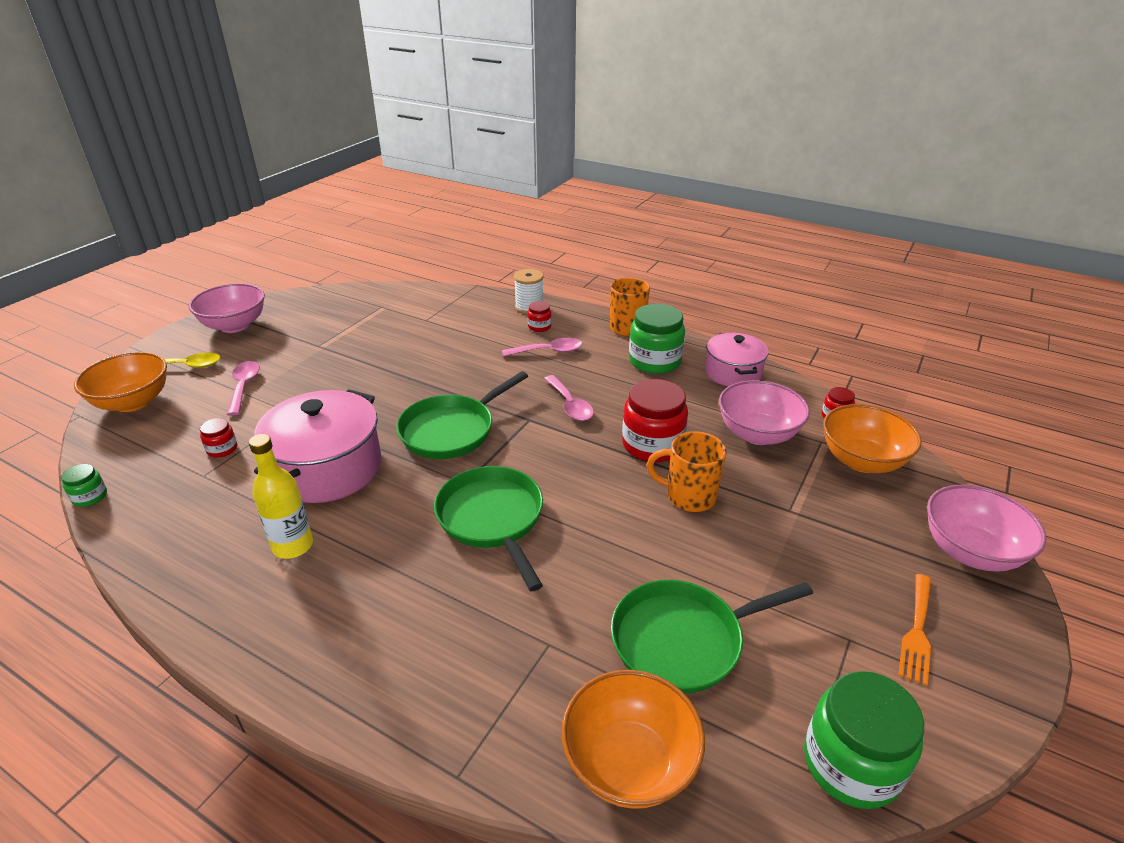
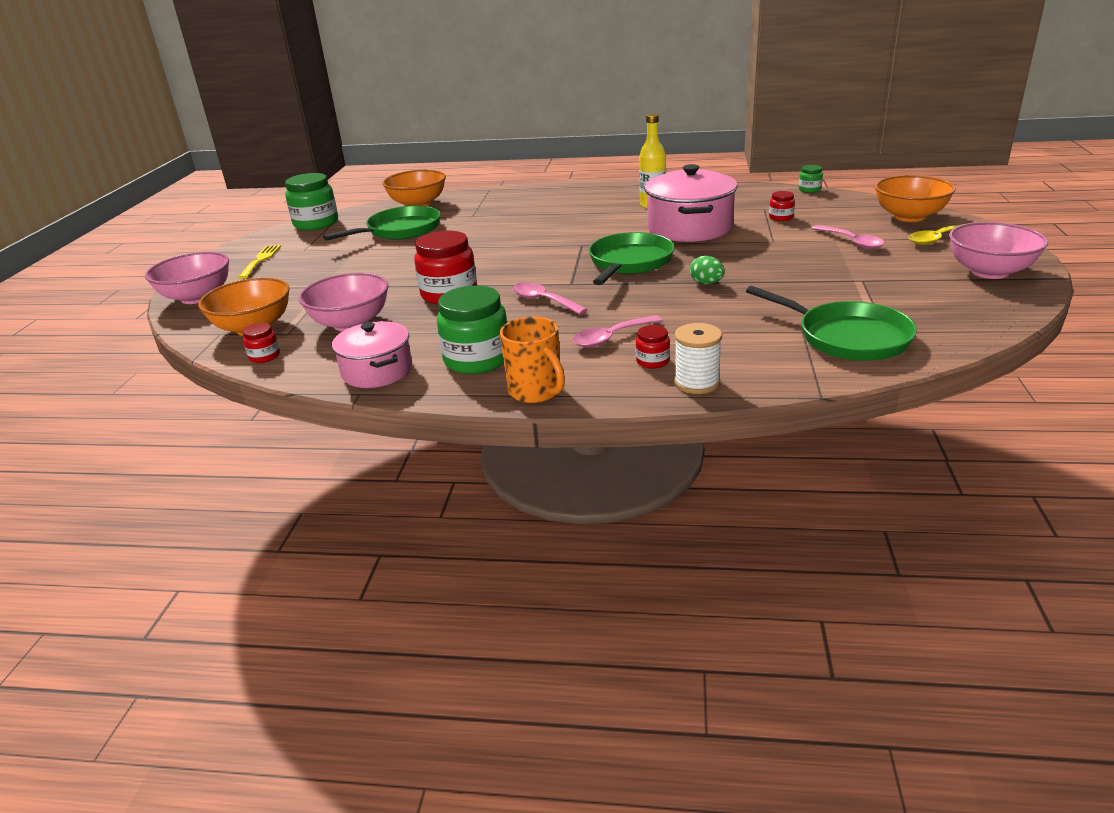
camera: 160 degrees right, 5 degrees down
green pan [434,466,543,591] -> green pan moved to [746,286,917,361]
orange mug [646,431,726,512] -> none
orange fork [898,574,931,686] -> yellow fork [238,245,281,279]
none -> green egg [690,256,725,284]

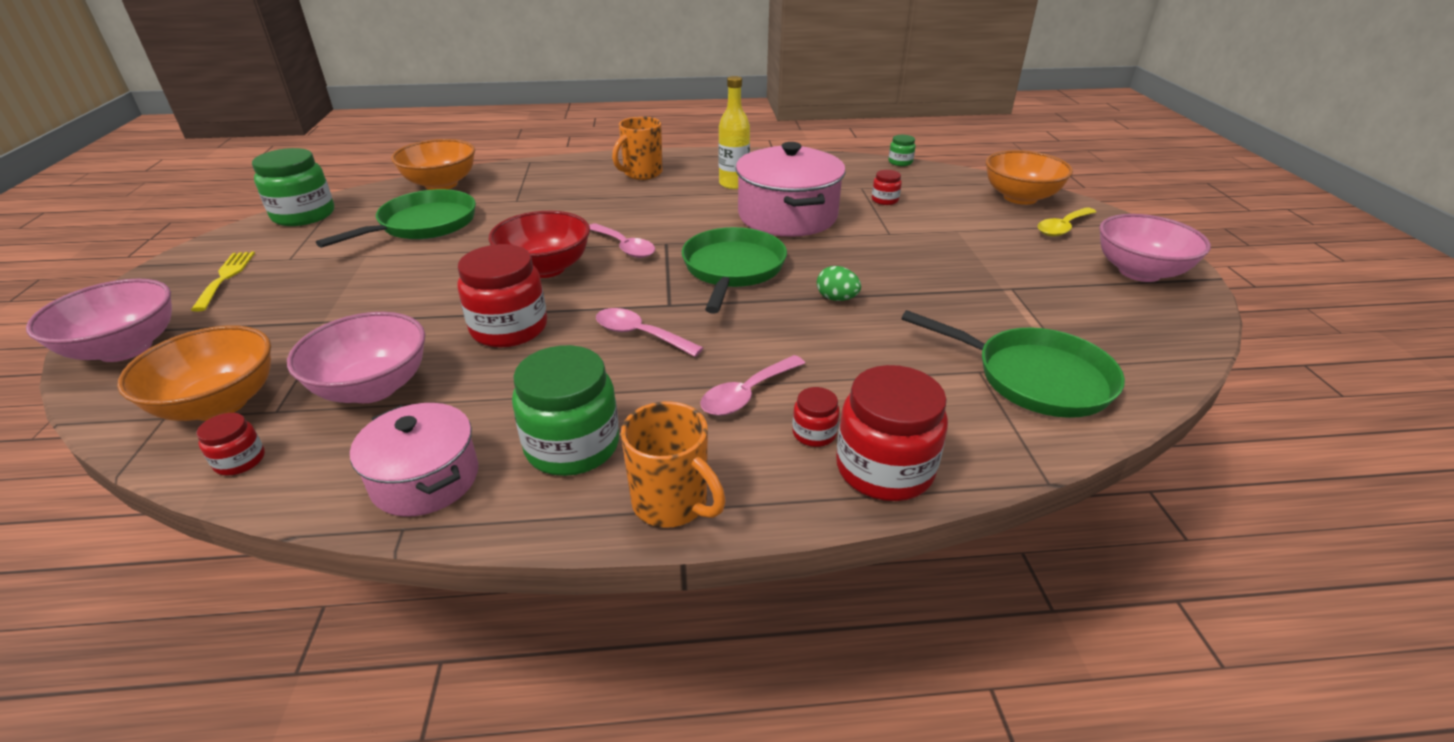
camera: 15 degrees left, 5 degrees up
white spool [674,323,722,394] -> red jar [836,365,948,501]
pink spoon [812,225,885,249] -> pink spoon moved to [589,223,655,258]
none -> red bowl [489,211,590,278]
none -> orange mug [612,116,663,180]

